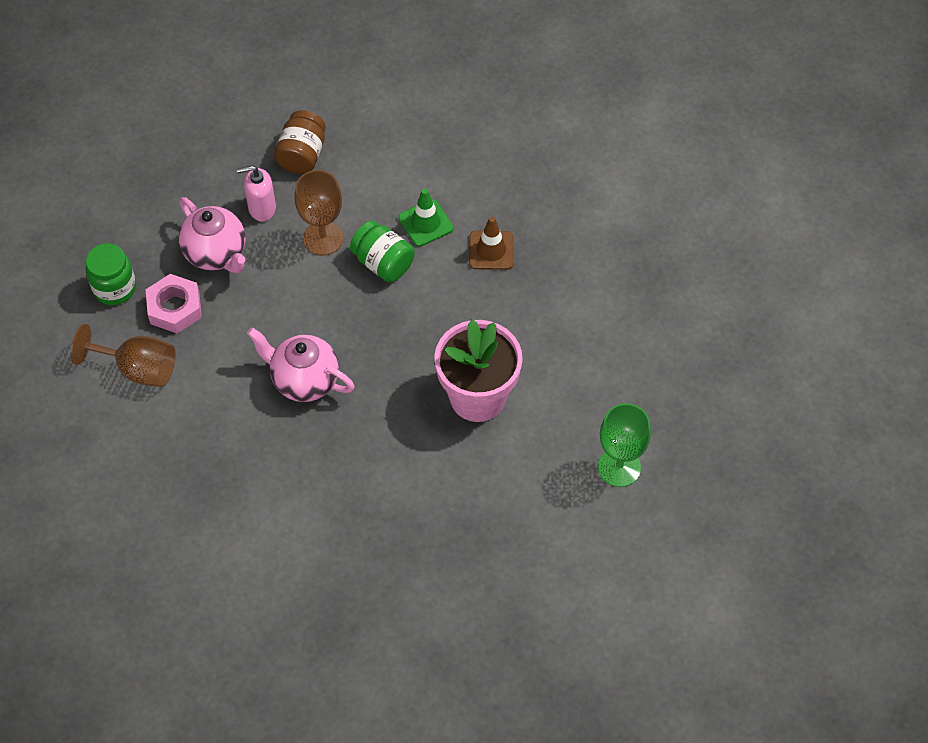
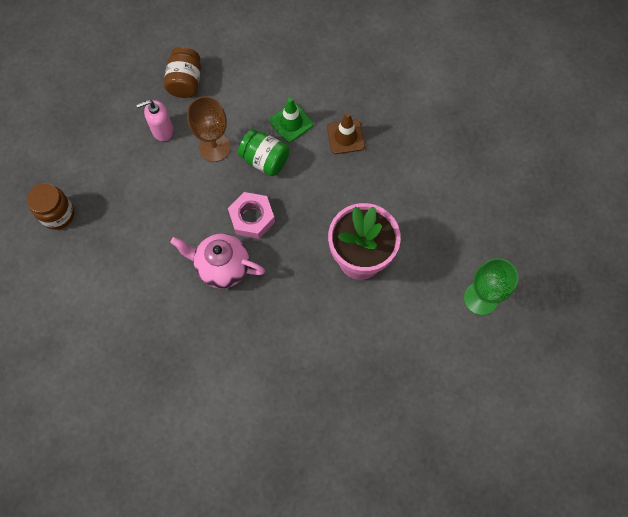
camera: 10 degrees left, 10 degrees up
brown goblet [71,324,176,387] -> none
green jar [86,243,136,305] -> brown jar [27,183,74,230]
pink nut [146,274,202,334] -> pink nut moved to [228,192,275,239]
pink teapot [179,197,245,273] -> none

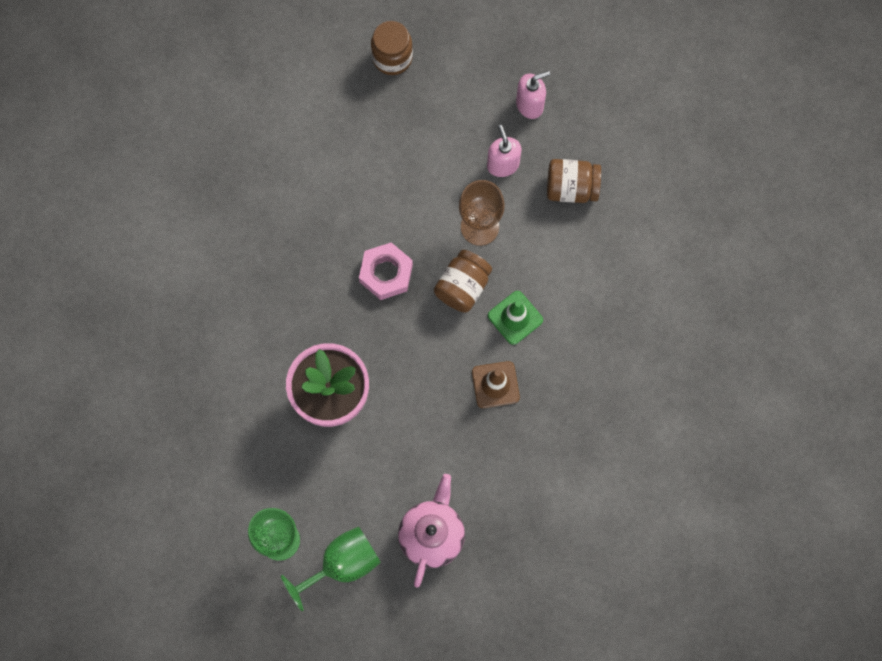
camera: 90 degrees right, 5 degrees up
pink teapot [170,233,265,289] -> pink teapot moved to [398,474,465,588]
green jar [238,129,290,176] -> brown jar [434,250,492,312]
none -> green goblet [281,527,381,611]
none -> pink soap dispenser [516,71,550,119]

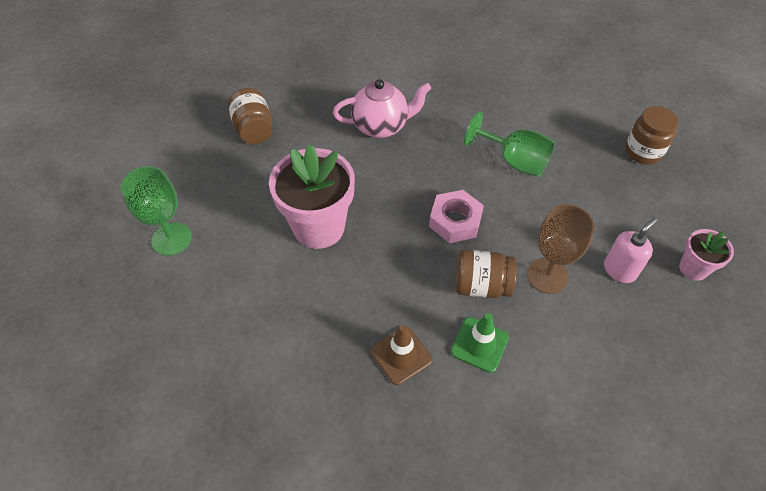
camera: 65 degrees right, 20 degrees down
green goblet [281,527,381,611] -> green goblet moved to [464,112,555,177]
pink teapot [398,474,465,588] -> pink teapot moved to [333,79,431,138]
pink soap dispenser [516,71,550,119] -> pink flower pot [679,229,734,281]
brown jar [547,159,601,203] -> brown jar moved to [228,88,273,144]

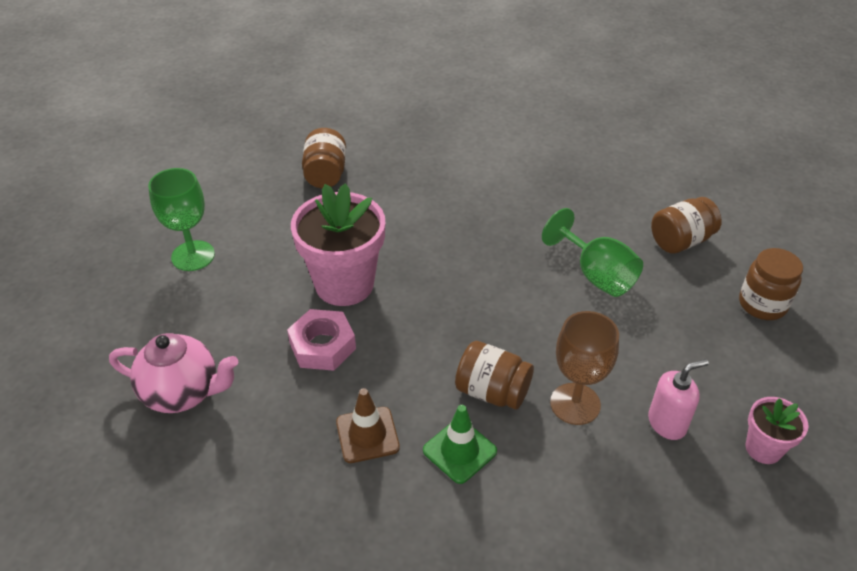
camera: 20 degrees right, 10 degrees down
pink teapot [333,79,431,138] -> pink teapot moved to [109,333,238,413]
pink nut [429,190,484,243] -> pink nut moved to [287,309,356,371]
none -> brown jar [651,197,722,254]

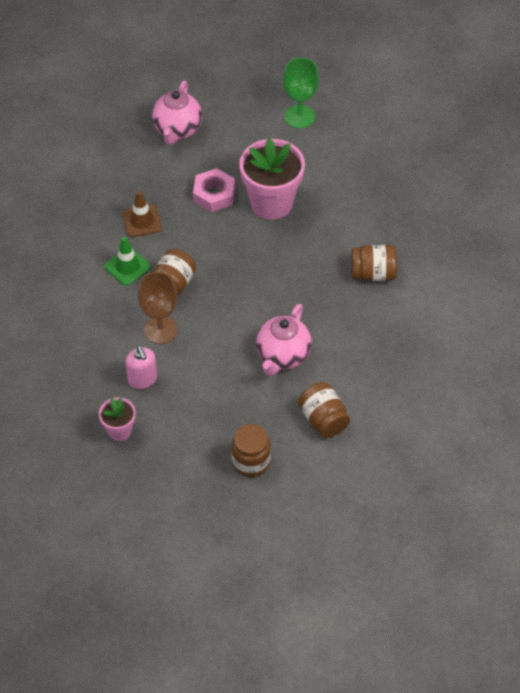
camera: 90 degrees right, 10 degrees up
brown jar [302,128,346,188] -> brown jar moved to [351,245,397,281]
green goblet [542,208,643,297] -> pink teapot [256,304,312,376]

